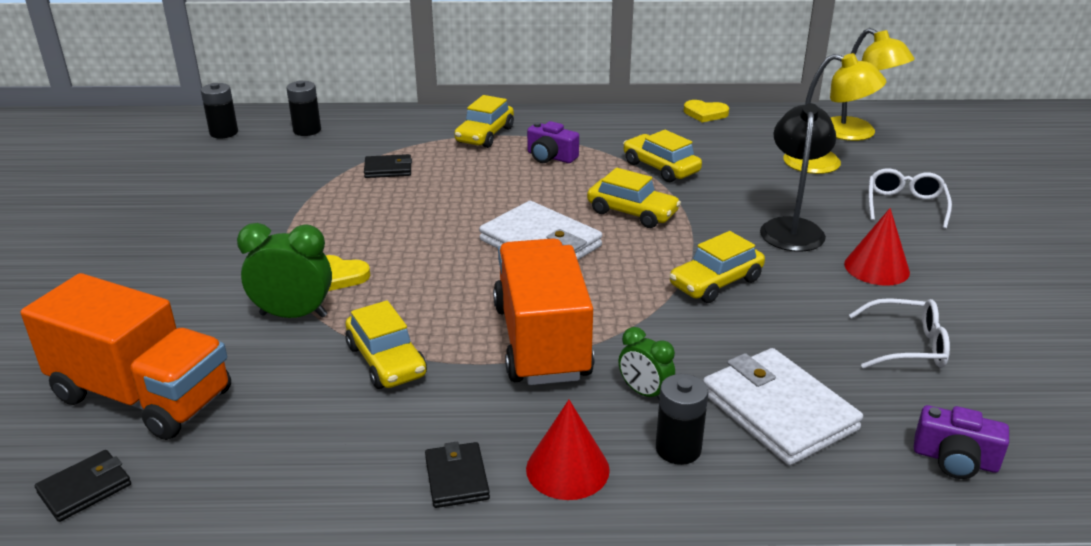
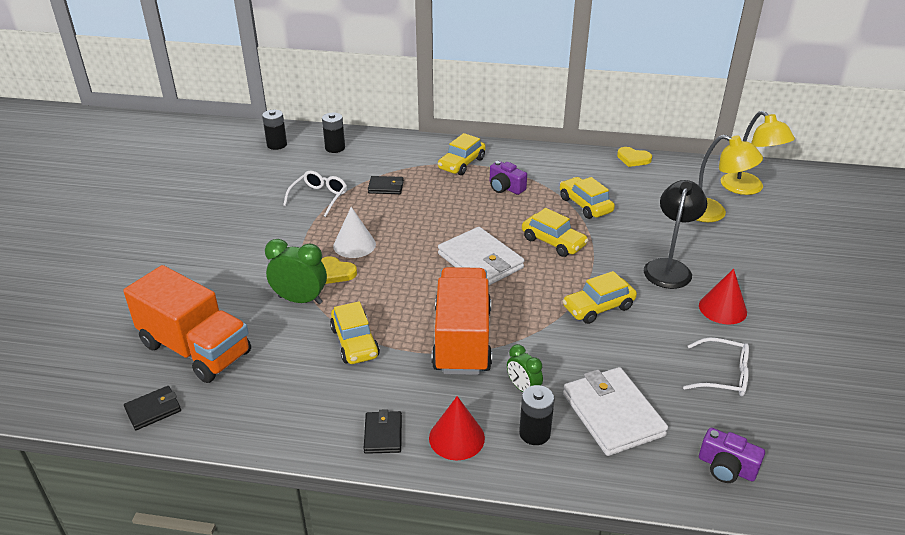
camera: 10 degrees right, 5 degrees up
white glasses [868,168,952,229] -> white glasses moved to [283,171,347,217]
none -> white cone [333,207,376,258]

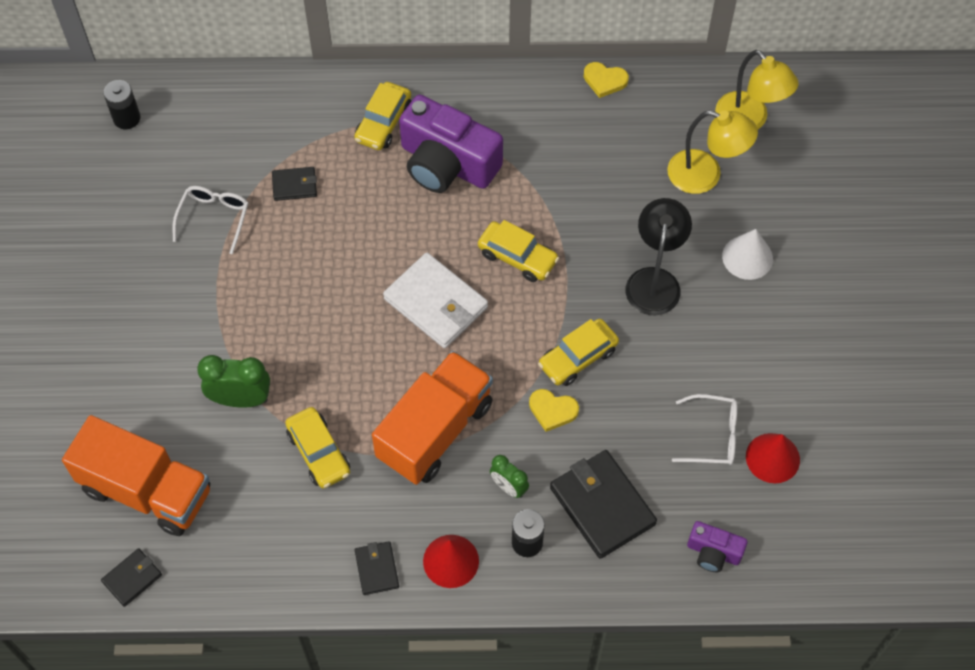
camera: 10 degrees left, 25 degrees up
yellow heart [321,256,357,284] -> yellow heart moved to [529,389,579,432]
black battery [322,113,345,153] -> none
white cone [333,207,376,258] -> white cone moved to [722,229,773,280]
orange truck [432,267,492,375] -> orange truck turned 45 degrees clockwise [372,351,493,485]
purple camera [490,161,527,195] -> purple camera [399,95,503,193], size x2.08
yellow car [560,177,615,219] -> none
white wallet [563,367,668,456] -> black wallet [550,450,657,559]
red cone [699,269,747,325] -> red cone moved to [746,433,800,483]

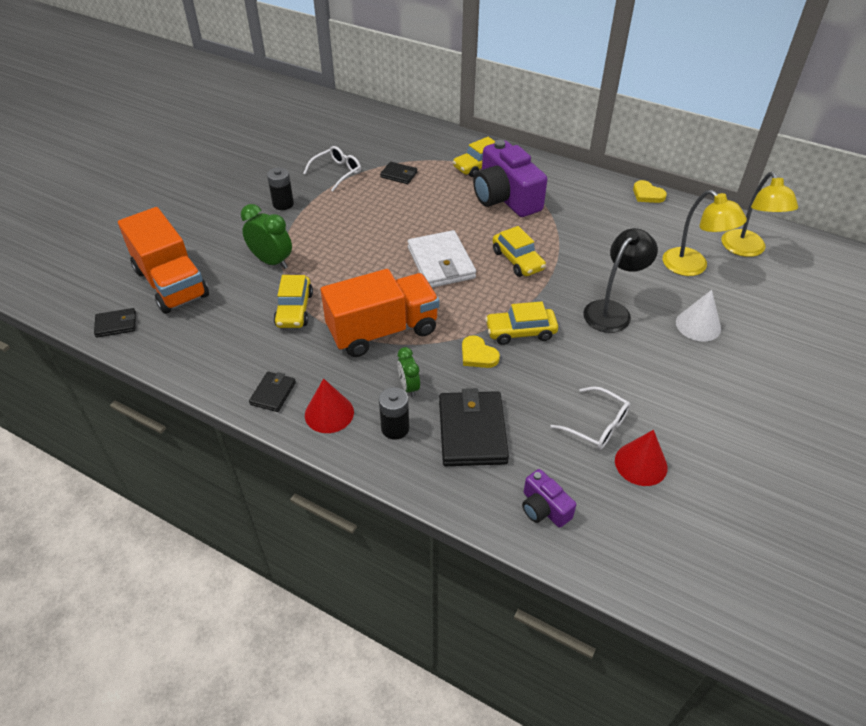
camera: 30 degrees right, 15 degrees down
black battery [103,80,140,129] -> black battery moved to [267,167,294,210]

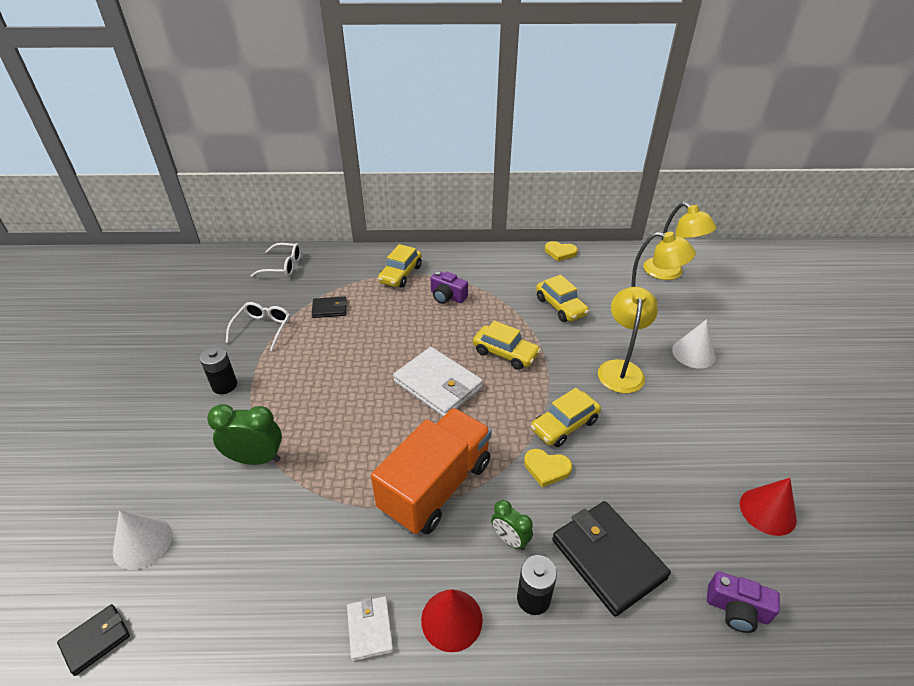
camera: 30 degrees left, 5 degrees down
orange truck [118,207,209,314] -> white cone [113,510,172,570]
black wallet [249,372,296,412] -> white wallet [347,596,394,661]
yellow car [273,275,313,328] -> yellow car moved to [536,275,589,322]
purple camera [473,140,547,217] -> purple camera [431,271,468,304], size x0.48
white glasses [550,386,630,450] -> white glasses moved to [250,243,301,277]
black lamp [583,228,658,333] -> yellow lamp [598,287,658,393]

